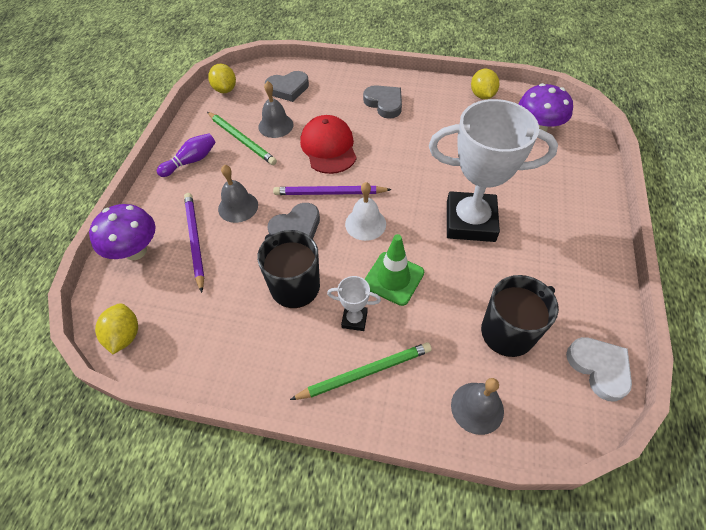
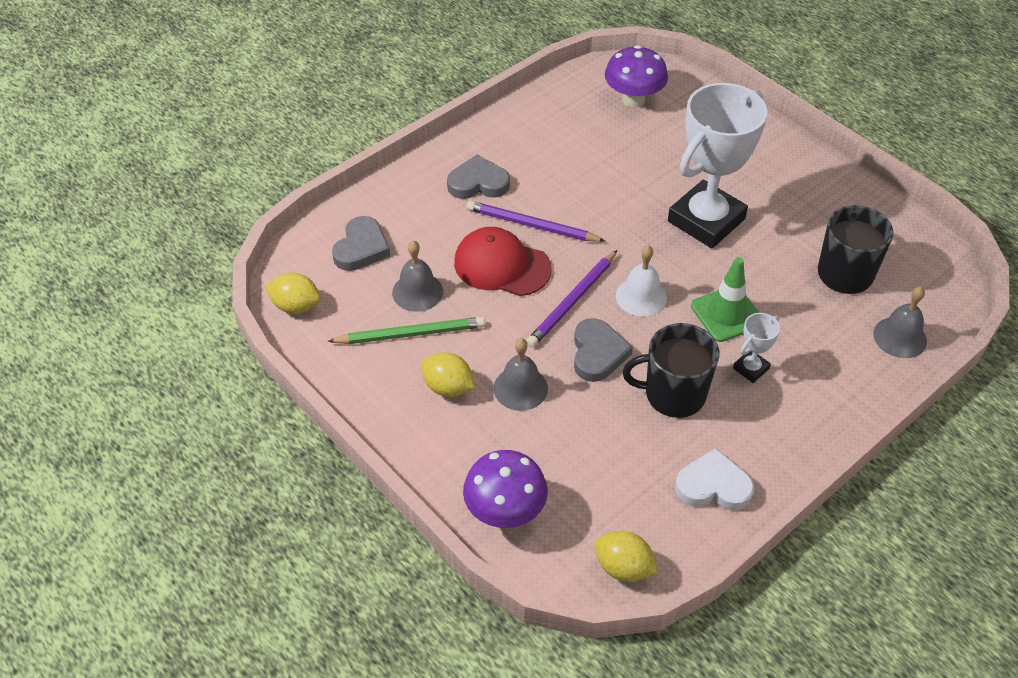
camera: 55 degrees left, 5 degrees down
purple bowling pin [157,133,216,177] -> none
purple pencil [184,193,204,293] -> purple pencil moved to [467,201,605,242]
green pencil [290,342,432,400] -> none
yellow lemon [471,69,499,99] -> yellow lemon moved to [421,352,476,397]
white heart [566,337,632,402] -> white heart moved to [675,448,755,511]

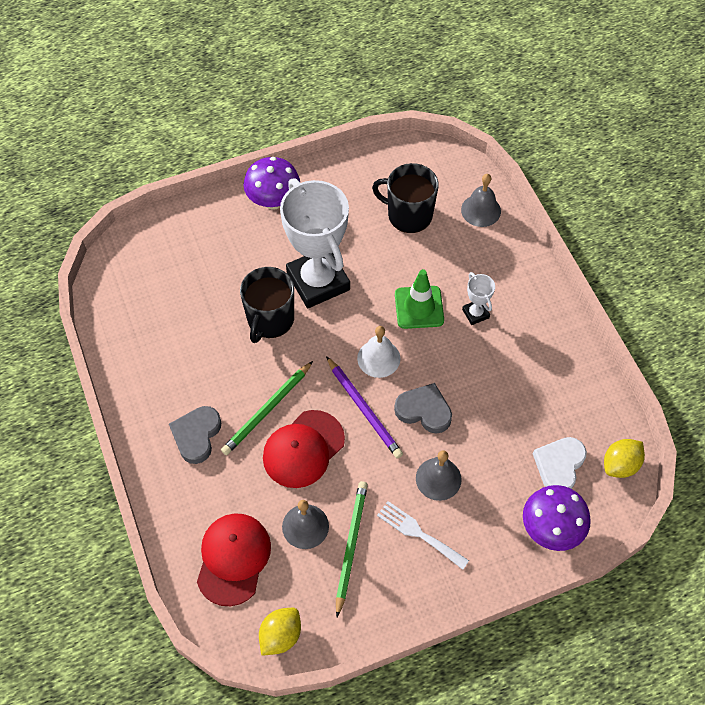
camera: 70 degrees left, 10 degrees up
grey heart [332,216,390,271] -> red cap [197,513,271,606]
yellow lemon [421,352,476,397] -> white fork [377,501,469,570]
purple pencil [467,201,605,242] -> green pencil [221,361,313,455]
purple mushroom [605,45,668,108] -> purple mushroom moved to [244,157,300,210]
black mug [623,323,719,418] -> black mug moved to [240,267,294,343]
white heart [675,448,755,511] -> white heart moved to [533,437,587,489]

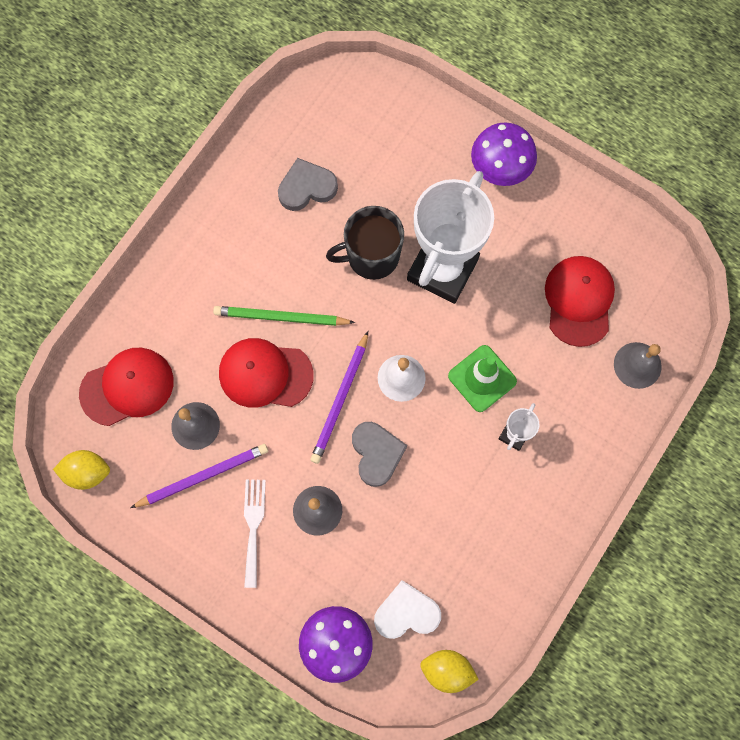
camera: 55 degrees right, 15 degrees up
grey heart [169,406,221,464] -> grey heart moved to [278,158,338,211]
green pencil [336,481,368,617] -> purple pencil [130,444,268,508]
black mug [372,163,439,233] -> red cap [545,256,615,347]

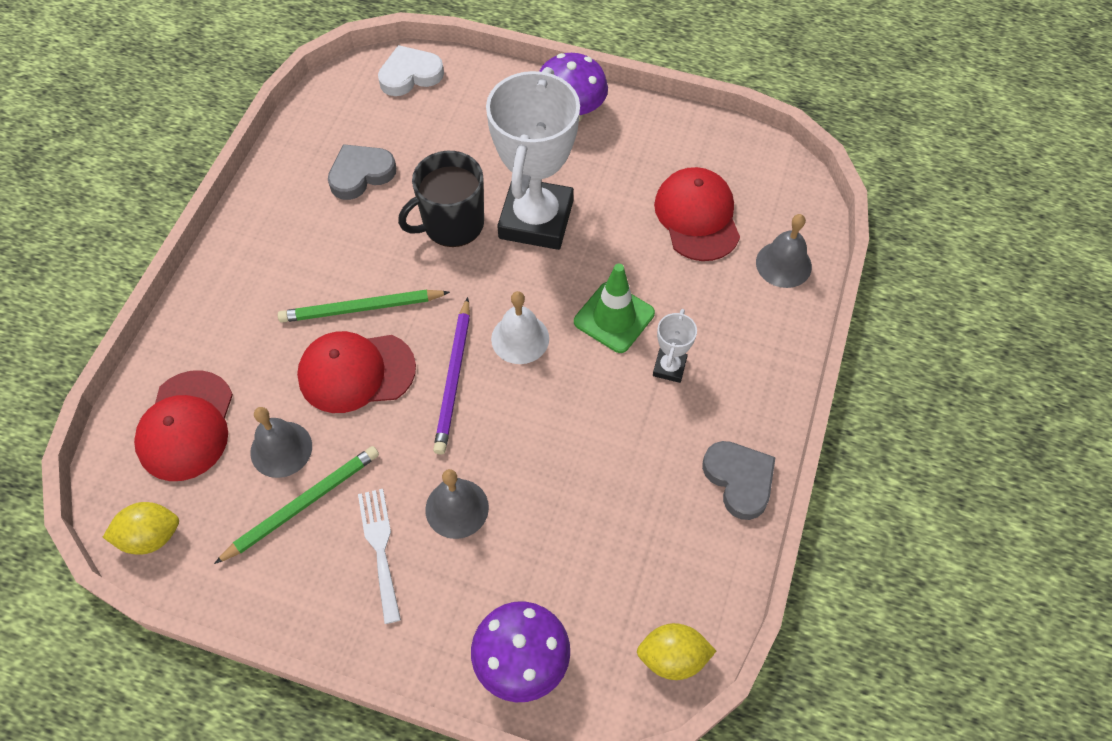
camera: 15 degrees left, 15 degrees down
red cap [79,348,174,426] -> red cap turned 135 degrees clockwise [134,370,233,481]
purple pencil [130,444,268,508] -> green pencil [214,446,379,564]
grey heart [352,422,407,487] -> grey heart moved to [702,441,776,520]
white heart [374,580,441,639] -> white heart moved to [378,45,444,96]

